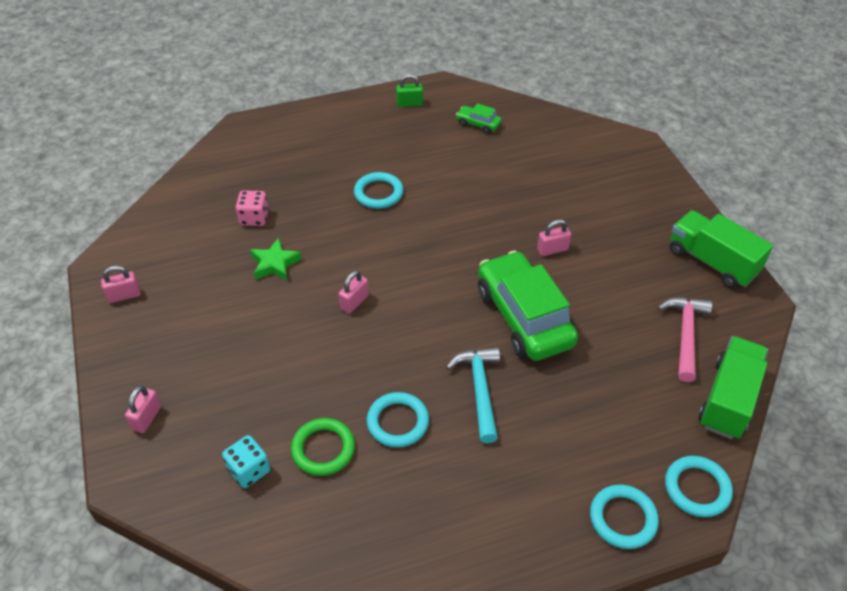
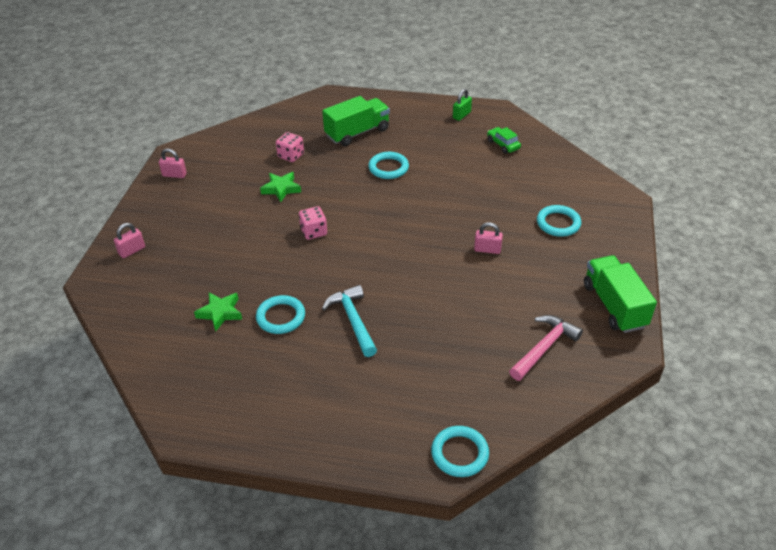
camera: 30 degrees right, 5 degrees down
turquoise dice [222,435,270,488] -> none
green ring [291,418,355,476] -> green star [194,292,242,332]
pink padlock [339,270,369,314] -> pink dice [299,206,327,240]
green padlock [396,74,423,107] -> green padlock turned 75 degrees counterclockwise [453,89,472,121]
turquoise hammer [446,347,500,443] -> turquoise hammer turned 45 degrees counterclockwise [322,285,377,357]
green car [478,251,578,361] -> none
turquoise ring [590,485,659,549] -> turquoise ring moved to [537,205,582,237]
green truck [698,336,768,439] -> green truck moved to [322,96,390,146]

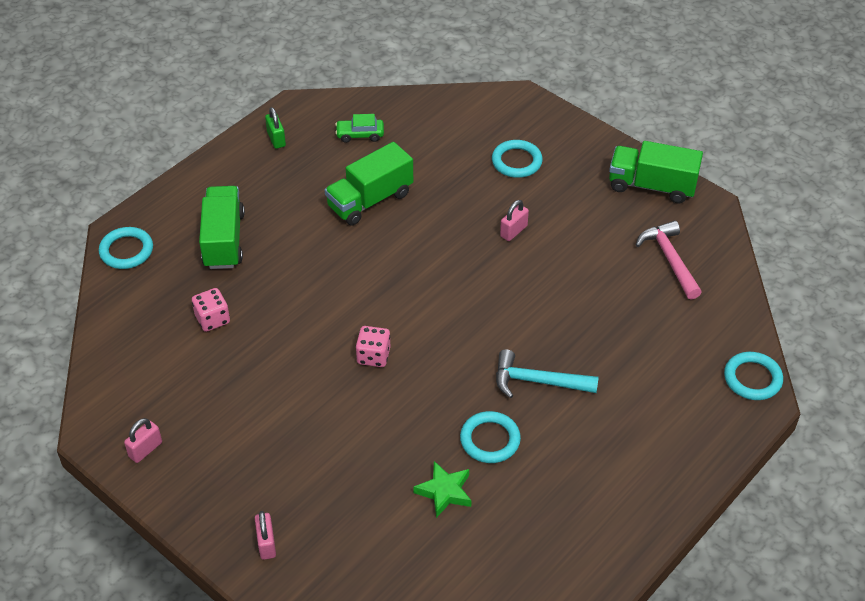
camera: 60 degrees left, 5 degrees up
green star [260,172,301,202] -> none
turquoise ring [368,152,409,179] -> turquoise ring moved to [99,227,153,269]
none -> green truck [325,142,413,225]

